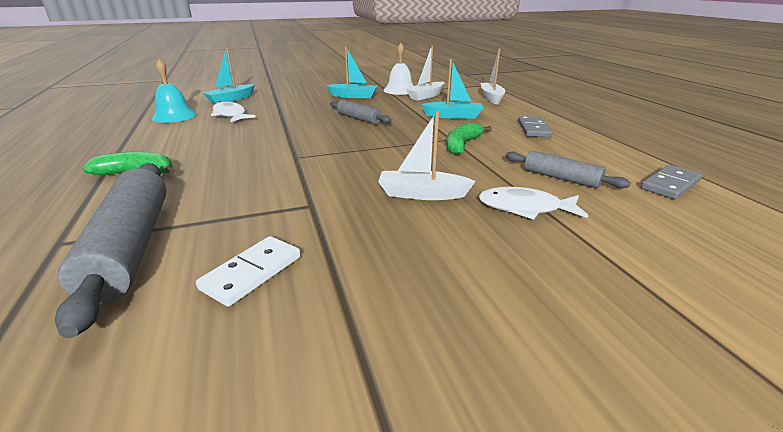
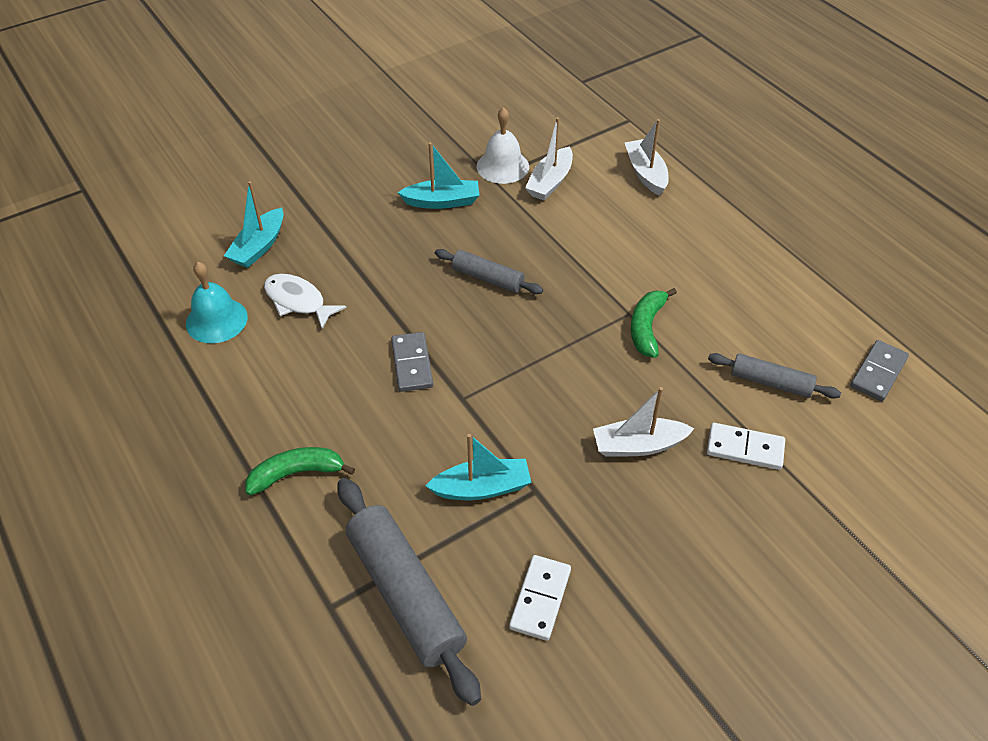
camera: 15 degrees left, 20 degrees up
turquoise boat [421,59,483,119] -> turquoise boat moved to [426,434,532,500]
white fish [478,187,588,220] -> white domino [707,423,785,470]
grey domino [518,116,553,137] -> grey domino moved to [391,332,433,392]

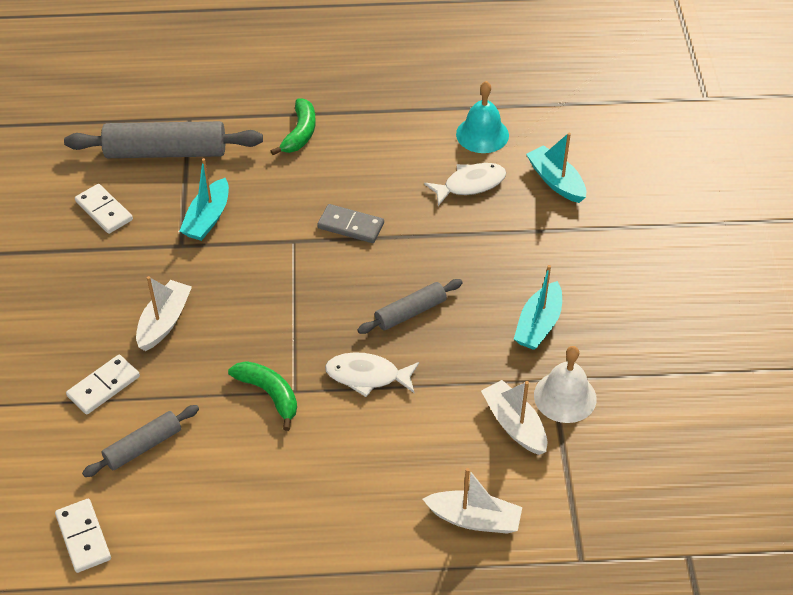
camera: 120 degrees right, 0 degrees up
grey domino [850,340,909,401] -> white domino [55,499,111,573]
none -> white fish [325,352,419,397]

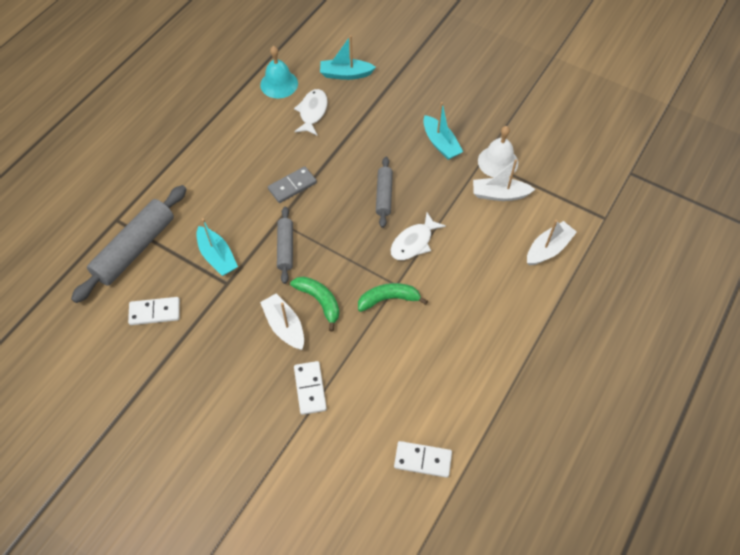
camera: 55 degrees left, 10 degrees up
grey rolling pin [82,405,199,477] -> grey rolling pin moved to [277,207,293,284]
green banana [271,98,316,155] -> green banana moved to [290,276,339,331]

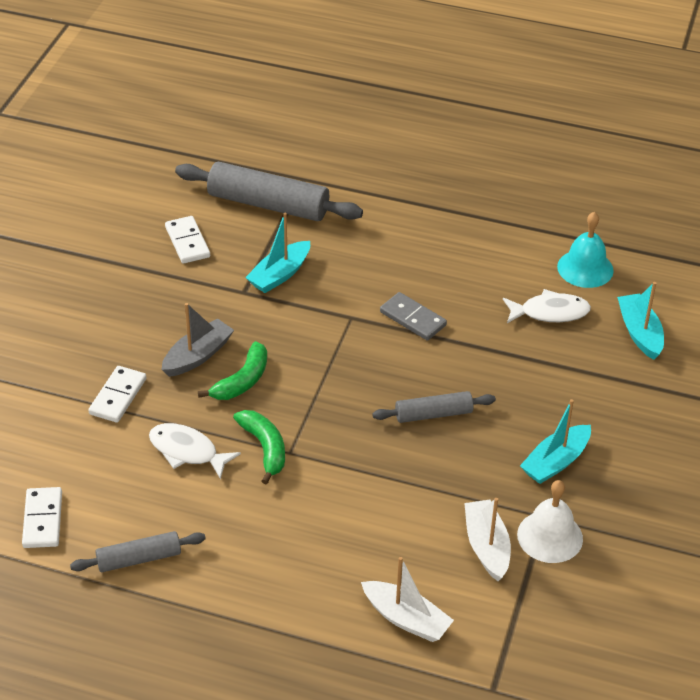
camera: 75 degrees right, 15 degrees down
white boat [260,293,304,350] -> grey boat [162,303,234,377]
grey rolling pin [277,207,293,284] -> grey rolling pin moved to [70,531,206,572]
white domino [294,361,327,415] -> white domino turned 45 degrees counterclockwise [88,366,146,423]
white fish [391,212,446,260] -> white fish moved to [149,423,241,479]

